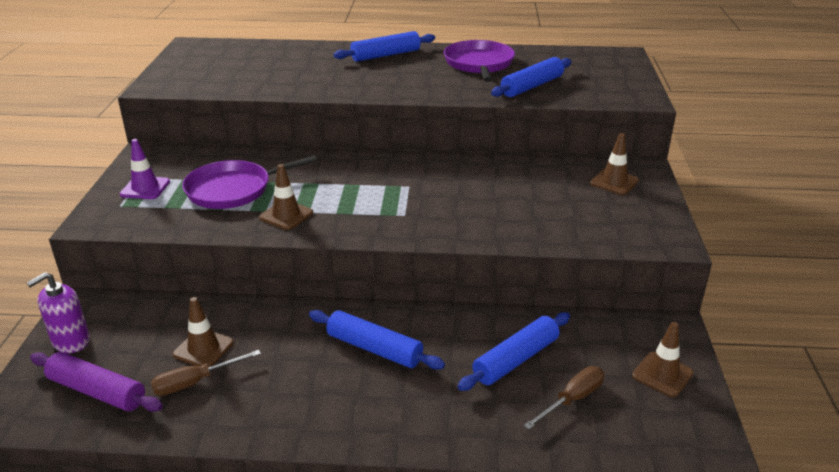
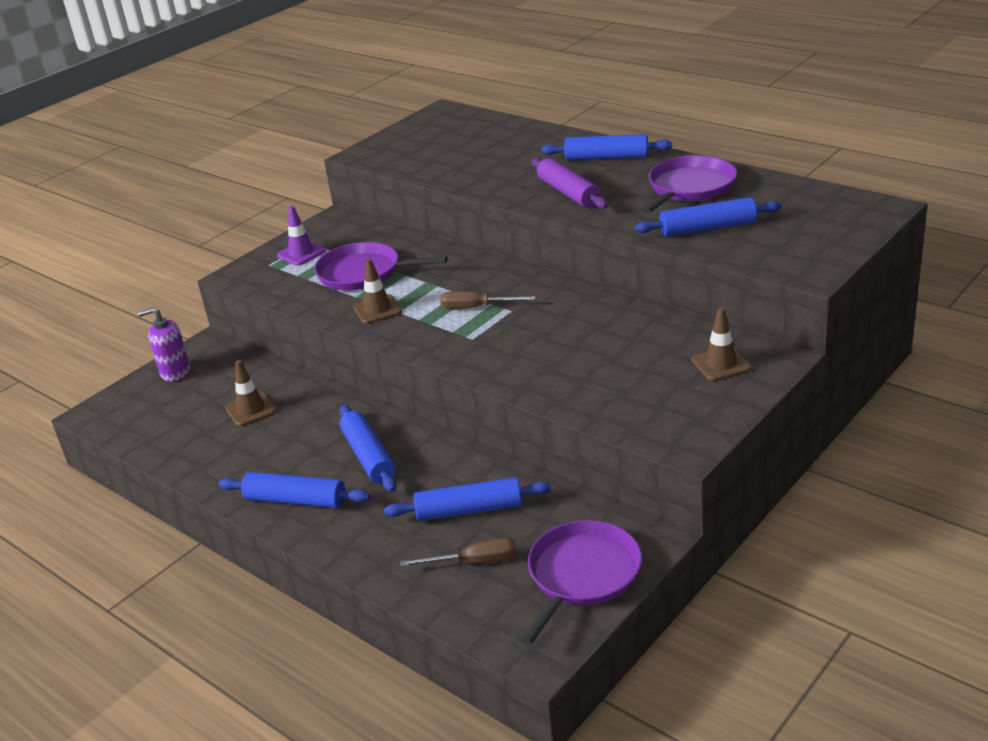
camera: 40 degrees right, 0 degrees up
purple rolling pin [30,352,163,412] -> purple rolling pin moved to [532,158,608,209]
brown screwdriver [151,350,261,396] -> brown screwdriver moved to [440,291,535,309]
brown traffic cone [632,322,694,397] -> purple pan [520,520,642,645]
none -> blue rolling pin [219,472,370,508]

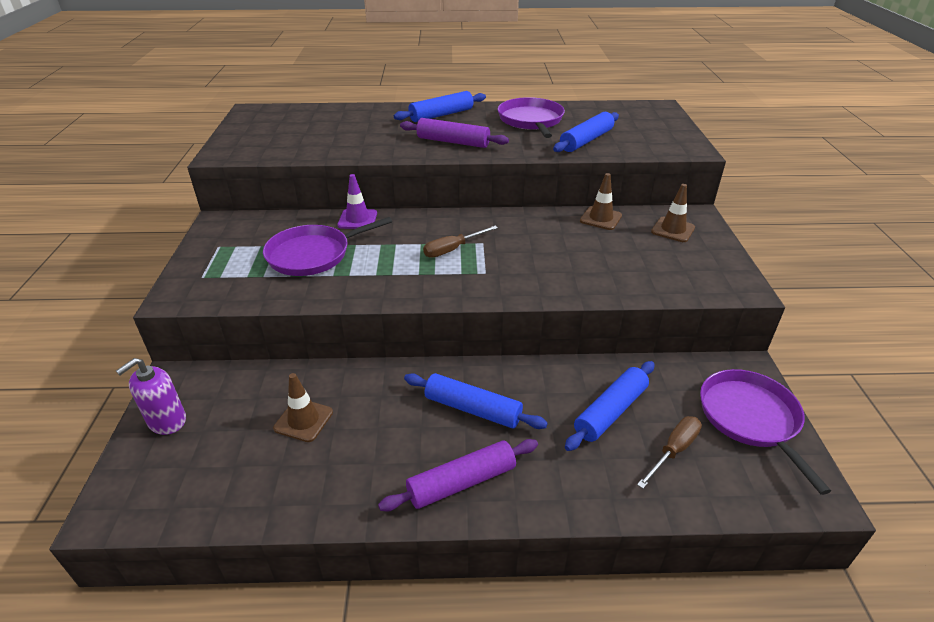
camera: 45 degrees left, 5 degrees up
blue rolling pin [219,472,370,508] -> purple rolling pin [378,439,538,511]
purple traffic cone [277,206,326,266] -> purple traffic cone moved to [338,174,377,229]
brown traffic cone [353,258,402,324] -> brown traffic cone moved to [580,173,622,230]

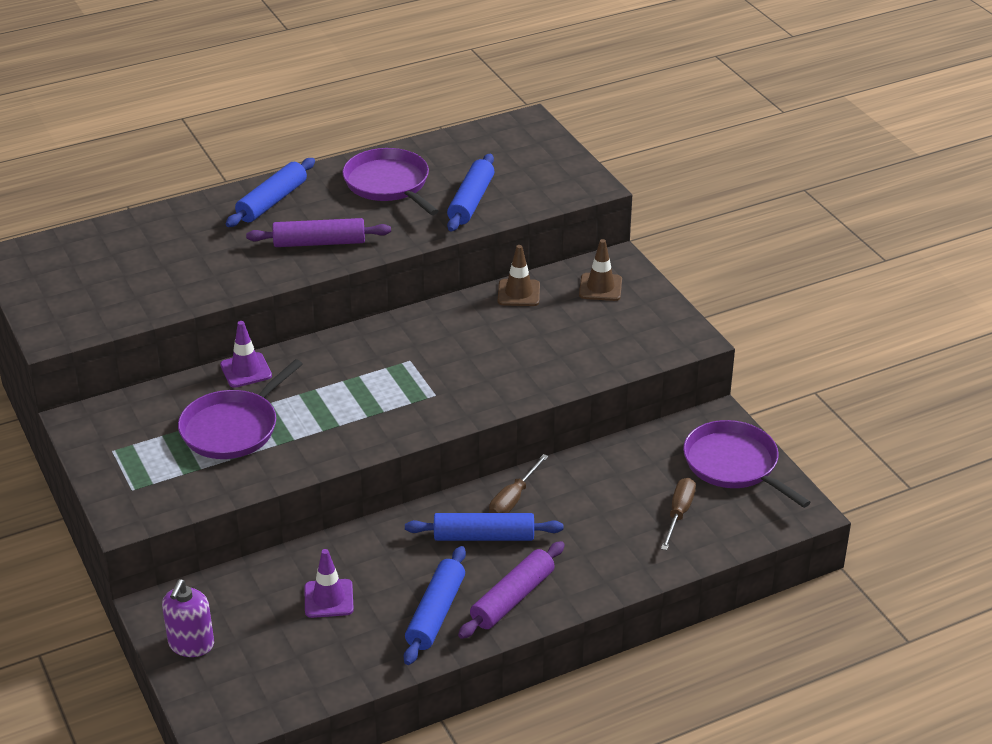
camera: 25 degrees left, 0 degrees up
brown traffic cone [273,373,333,442] -> purple traffic cone [304,549,354,618]
brown screwdriver [423,226,498,258] -> brown screwdriver moved to [489,454,548,513]
blue rolling pin [565,361,655,451] -> blue rolling pin moved to [404,546,466,665]

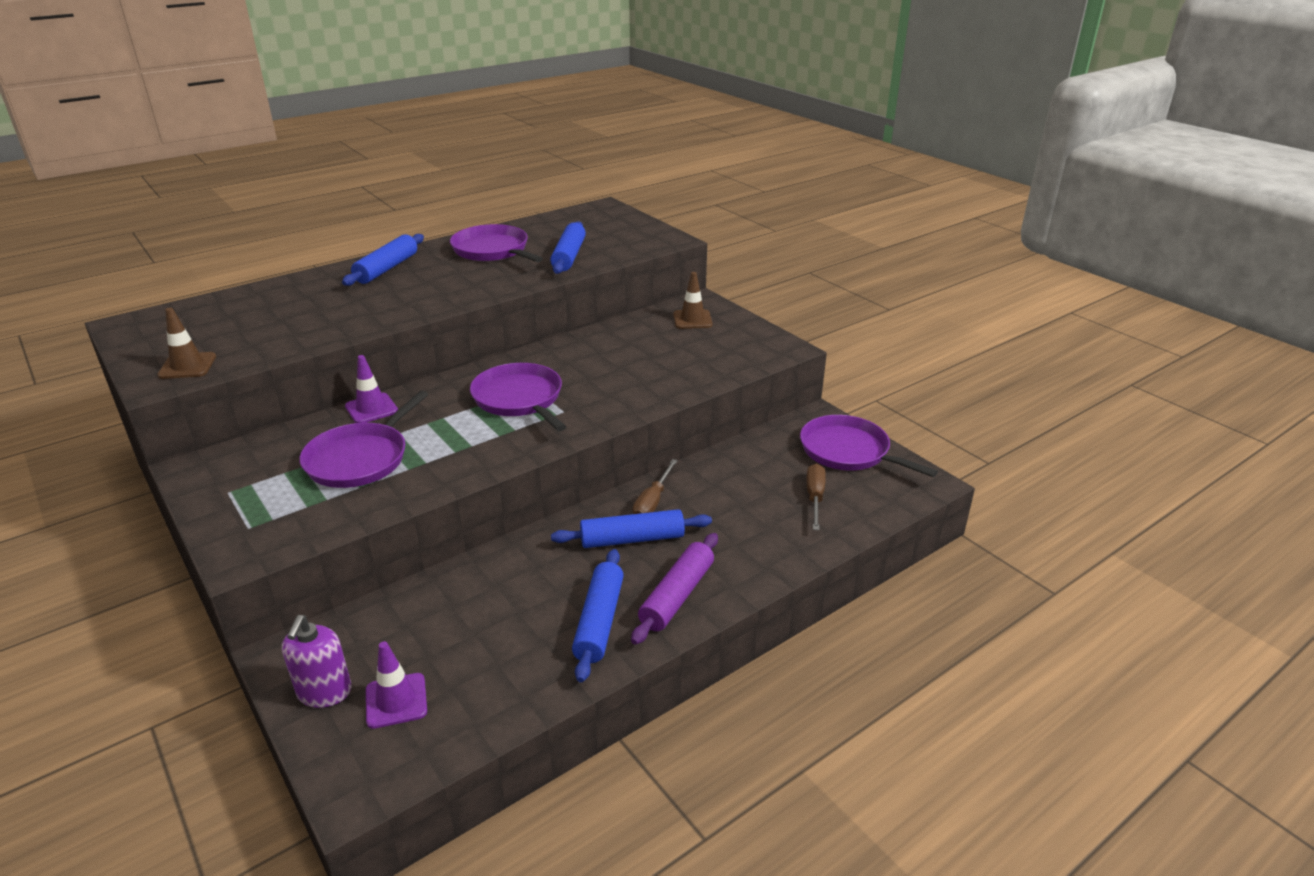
camera: 10 degrees left, 5 degrees down
purple rolling pin [246,218,391,247] -> none
purple traffic cone [304,549,354,618] -> purple traffic cone moved to [366,642,427,729]
brown traffic cone [498,245,540,306] -> brown traffic cone moved to [157,308,216,379]
none -> purple pan [470,363,566,431]

